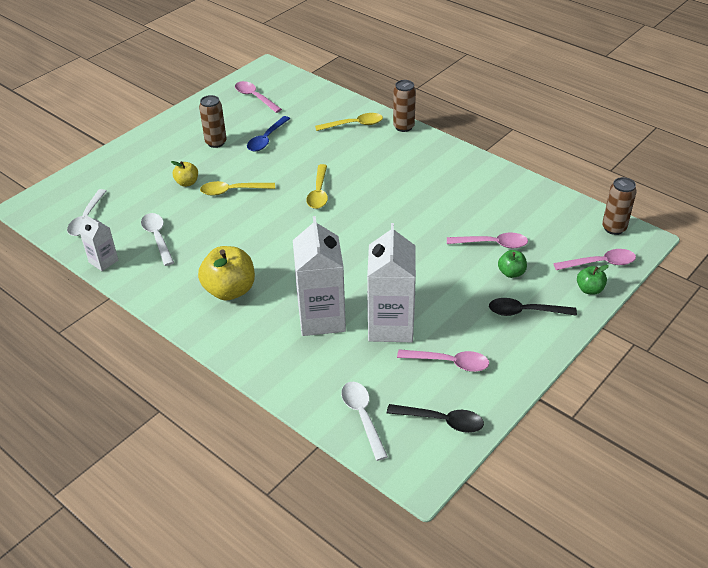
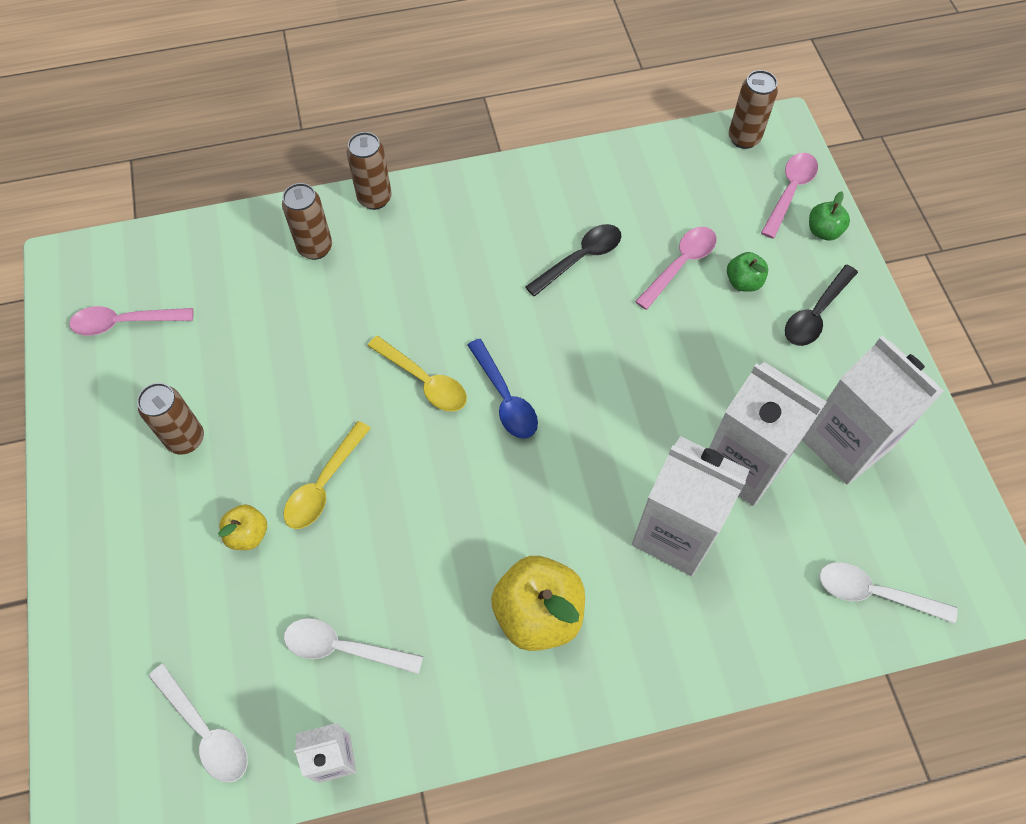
camera: 55 degrees left, 20 degrees up
blue spoon [247,116,290,152] -> blue spoon moved to [468,339,538,439]
yellow spoon [315,113,383,131] -> brown can [282,183,332,260]
black spoon [387,404,484,433] -> black spoon moved to [525,224,622,297]
pink spoon [397,349,489,372] -> white carton [802,336,944,485]

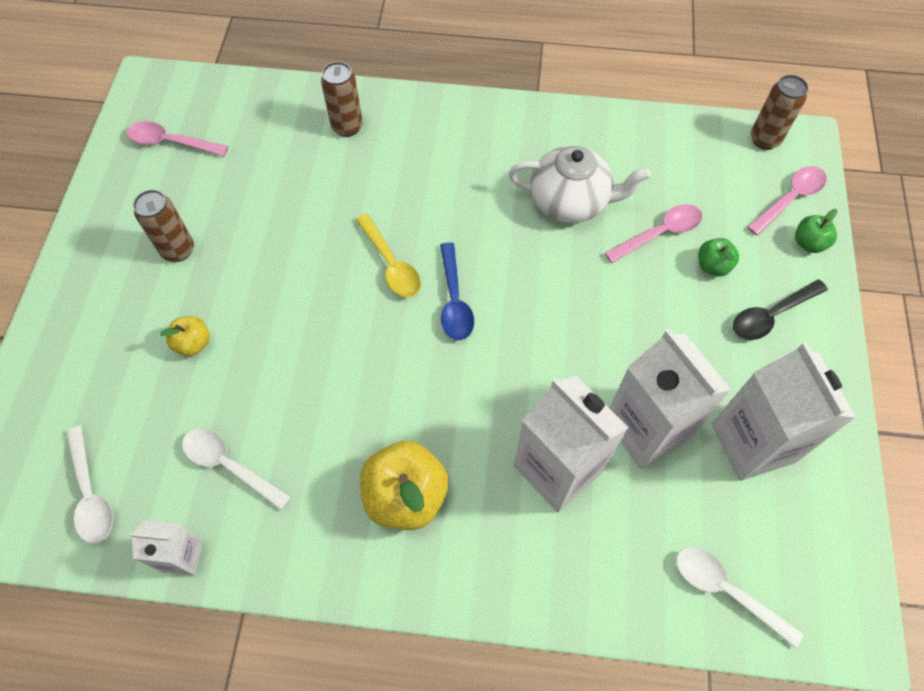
camera: 20 degrees right, 0 degrees up
yellow spoon [284,421,371,529] -> none
brown can [347,132,392,210] -> none
black spoon [525,224,622,297] -> white teapot [509,146,651,223]

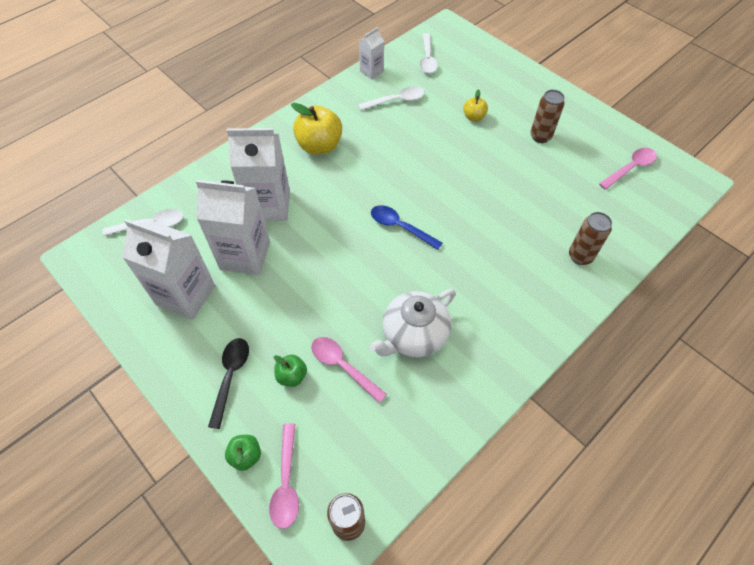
camera: 130 degrees right, 5 degrees down
white spoon [66,426,113,544] -> white spoon turned 105 degrees counterclockwise [419,33,438,73]
yellow spoon [356,214,421,297] -> none
pink spoon [605,204,702,263] -> pink spoon turned 120 degrees clockwise [311,337,387,403]

